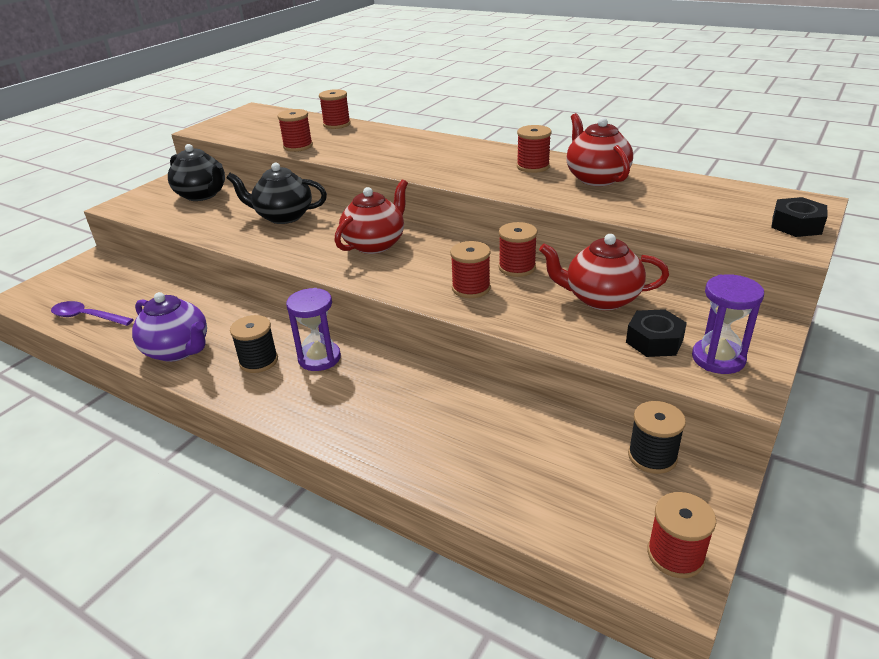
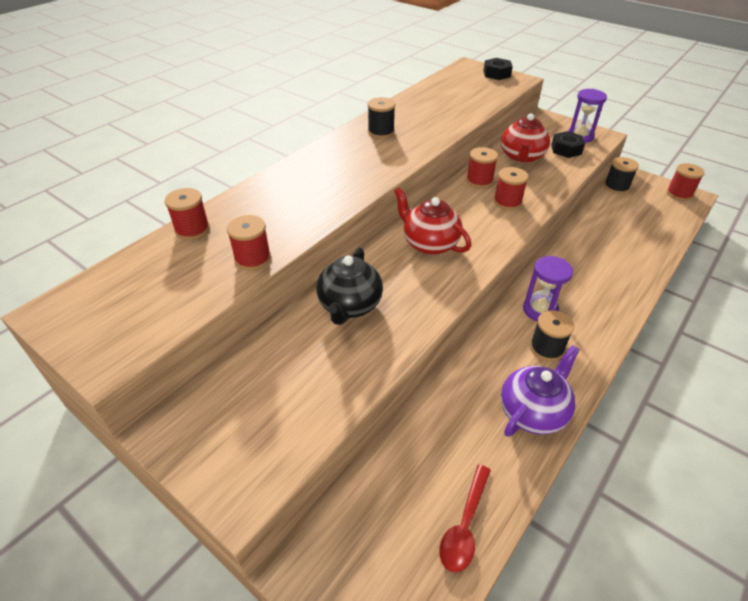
camera: 85 degrees left, 10 degrees up
purple spoon [51,301,134,326] -> red spoon [439,465,491,572]
black teapot [168,144,225,201] -> none
red spool [517,125,551,173] -> black spool [368,97,395,138]
red teapot [566,113,633,186] -> none

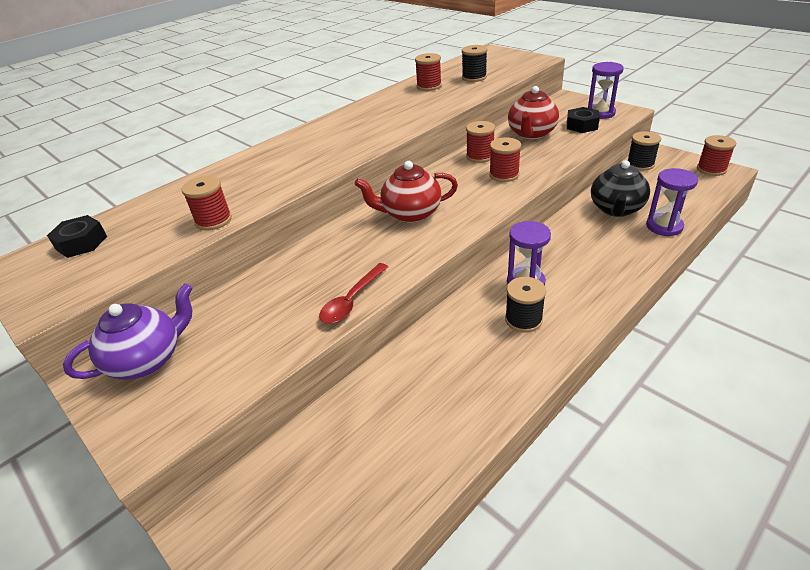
camera: 10 degrees right, 5 degrees down
red spool [165,188,210,240] -> red spool moved to [415,53,442,91]
black teapot [316,247,383,325] -> black teapot moved to [591,160,650,217]
black spool [368,97,395,138] -> black spool moved to [462,45,487,82]
red teapot [394,187,471,255] -> red teapot turned 60 degrees counterclockwise [355,161,458,223]
red spoon [439,465,491,572] -> red spoon moved to [319,263,388,324]
black nut [483,58,513,80] -> black nut moved to [47,215,107,258]
purple teapot [501,345,580,437] -> purple teapot moved to [63,283,193,380]
none -> purple hourglass [646,168,698,236]

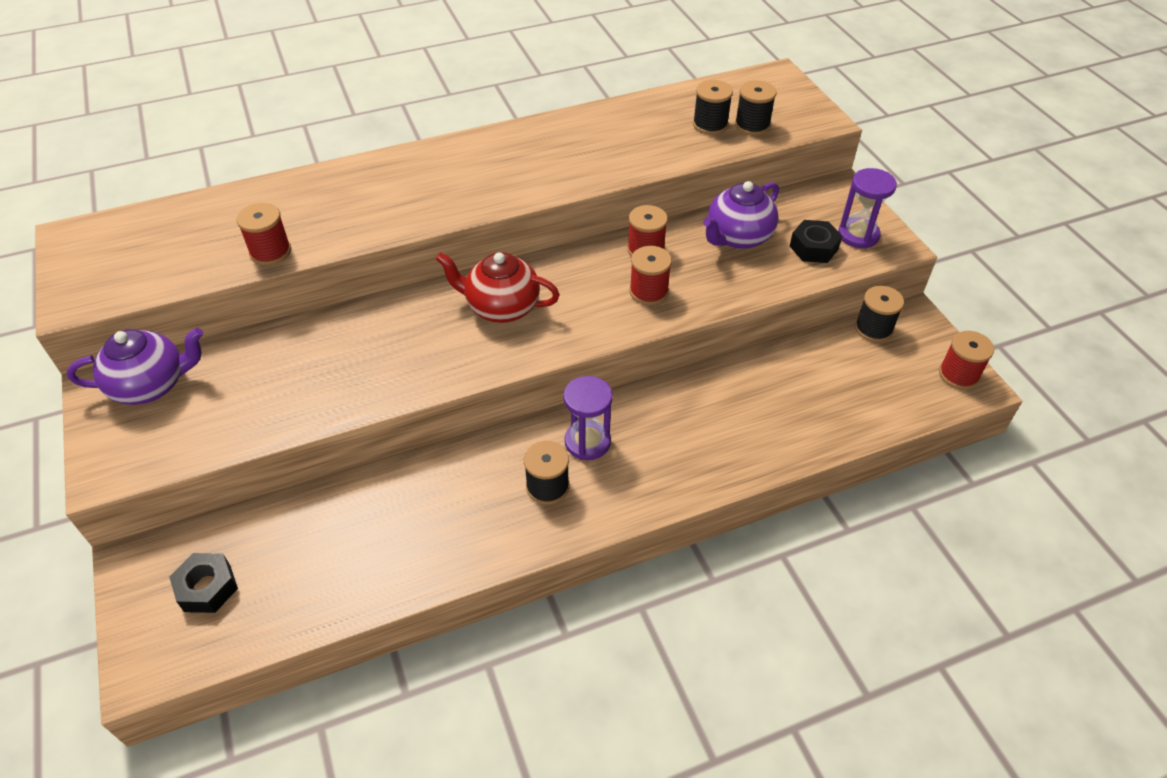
camera: 20 degrees right, 10 degrees up
black nut [47,215,107,258] -> black nut moved to [169,553,238,613]
red spoon [319,263,388,324] -> none
red spool [415,53,442,91] -> none
red teapot [508,86,559,140] -> purple teapot [703,181,779,249]
black teapot [591,160,650,217] -> none
purple hourglass [646,168,698,236] -> none
none -> black spool [735,80,777,135]

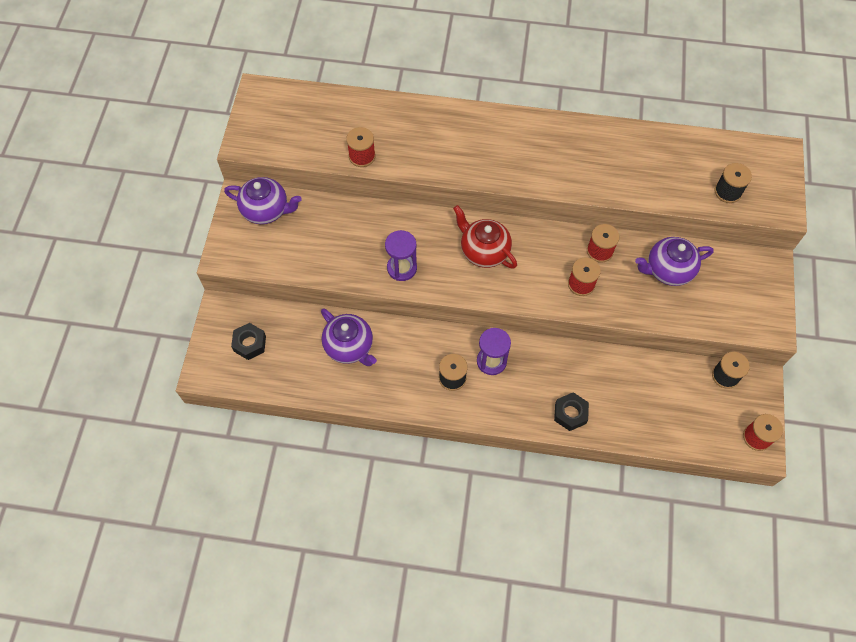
camera: 30 degrees right, 15 degrees up
black spool [693,80,733,135] -> none
black nut [790,220,842,263] -> black nut moved to [554,392,589,431]
purple hourglass [838,168,897,249] -> purple hourglass moved to [385,230,417,281]
none -> purple teapot [321,309,377,366]

